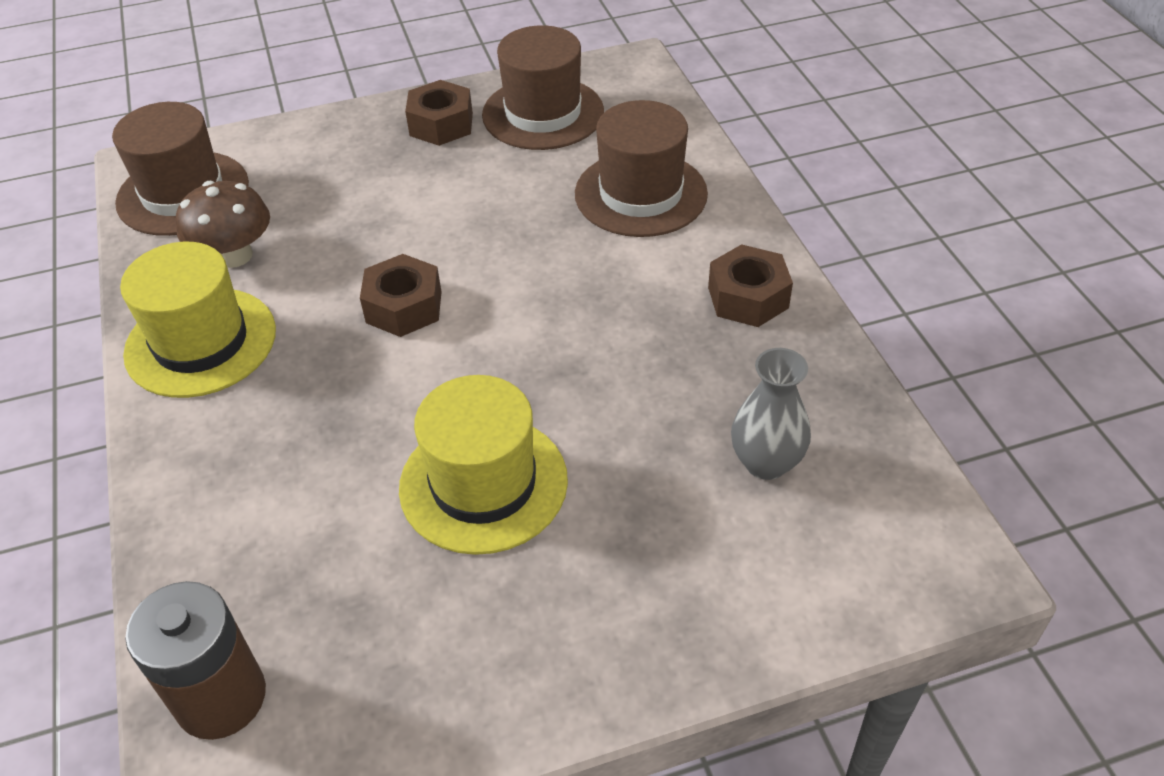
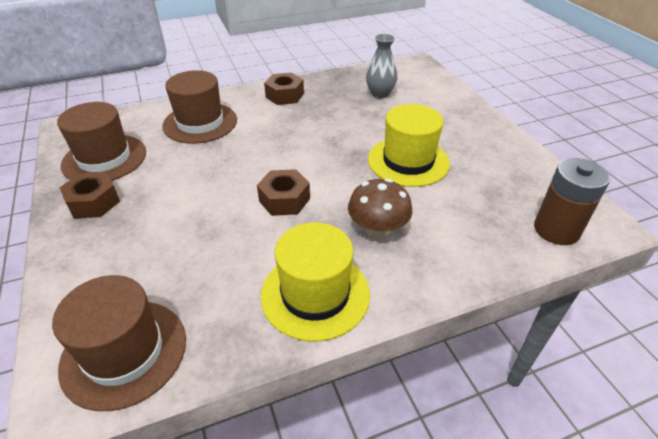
camera: 95 degrees left, 5 degrees down
brown mushroom [176,181,270,268] -> brown mushroom moved to [348,179,412,239]

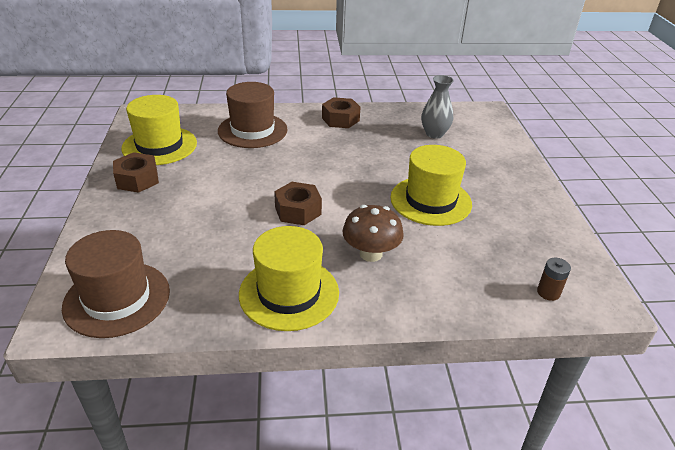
camera: 15 degrees right, 5 degrees down
brown hat [57,102,146,181] -> yellow hat [121,95,197,165]
brown battery [534,158,610,245] -> brown battery [537,258,571,301], size x0.50

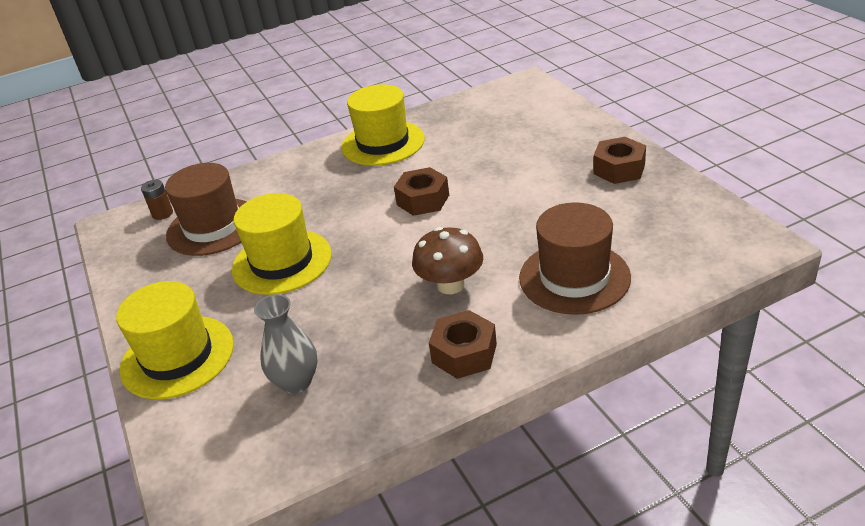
camera: 165 degrees right, 0 degrees up
brown hat [62,230,170,338] -> brown hat moved to [165,163,247,256]
yellow hat [121,95,197,165] -> yellow hat moved to [116,281,234,399]
brown mushroom [342,205,404,262] -> brown mushroom moved to [412,227,483,294]

